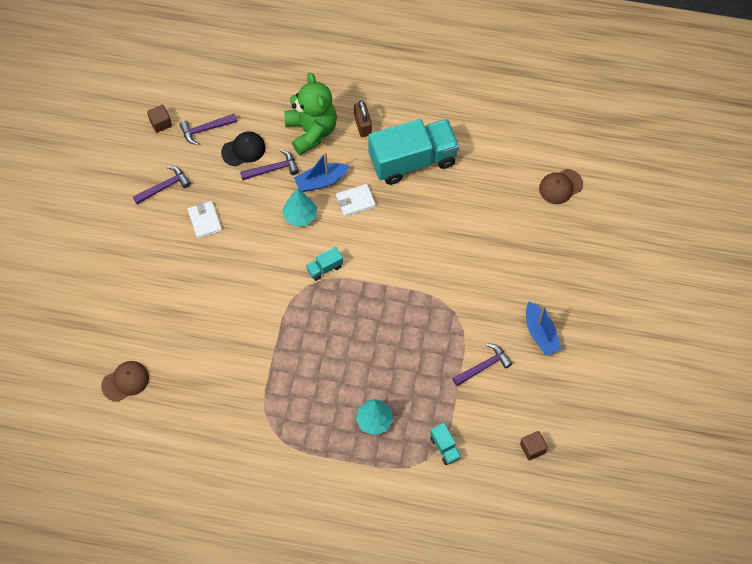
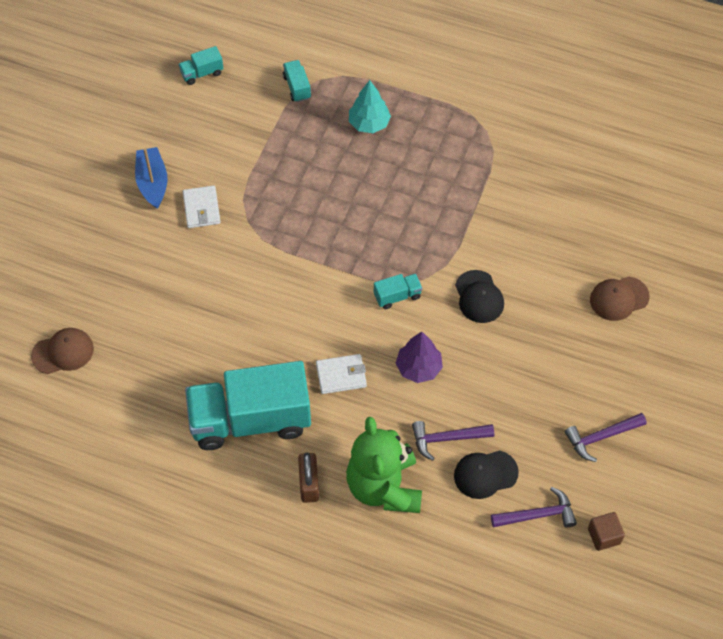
camera: 170 degrees left, 5 degrees down
brown cap [101,361,149,402] -> brown cap moved to [590,276,650,321]
white wallet [188,201,222,239] -> white wallet moved to [183,186,221,228]
turquoise tree [282,189,317,226] -> purple tree [396,332,443,383]
blue boat [294,152,350,192] -> none
purple hammer [452,344,513,386] -> none
brown cube [520,431,548,460] -> turquoise truck [178,46,224,85]
none -> black cap [455,270,504,323]

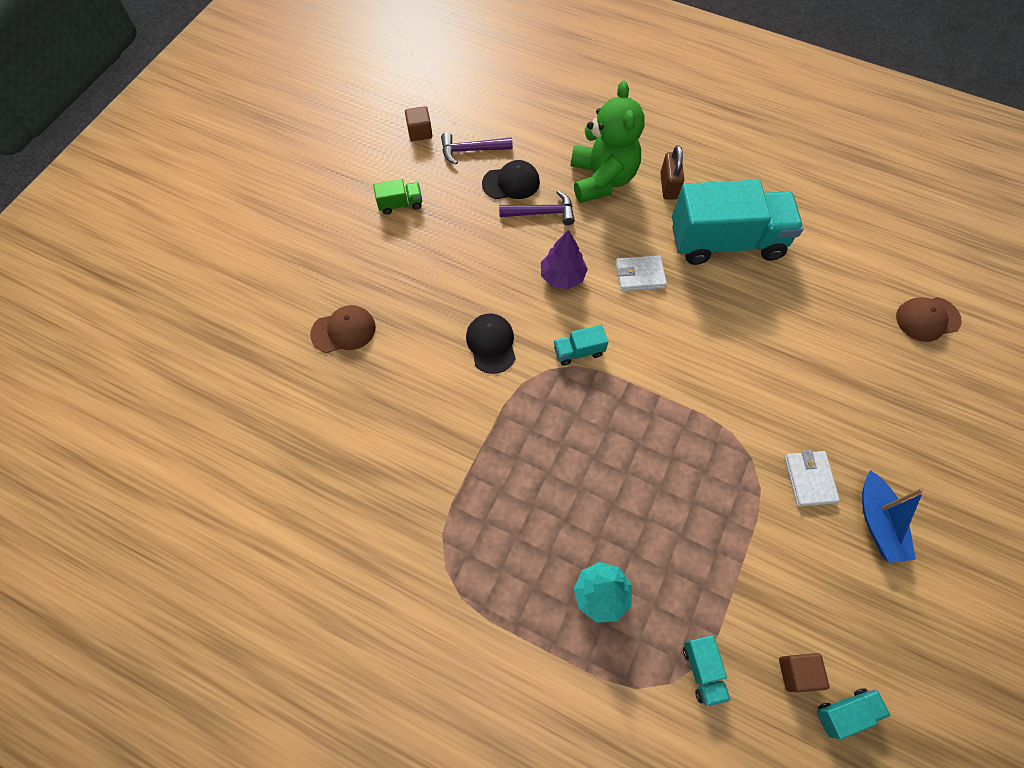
camera: 175 degrees left, 5 degrees up
purple hammer [565,413,646,462] -> green truck [373,179,422,215]
none -> brown cube [779,653,829,692]

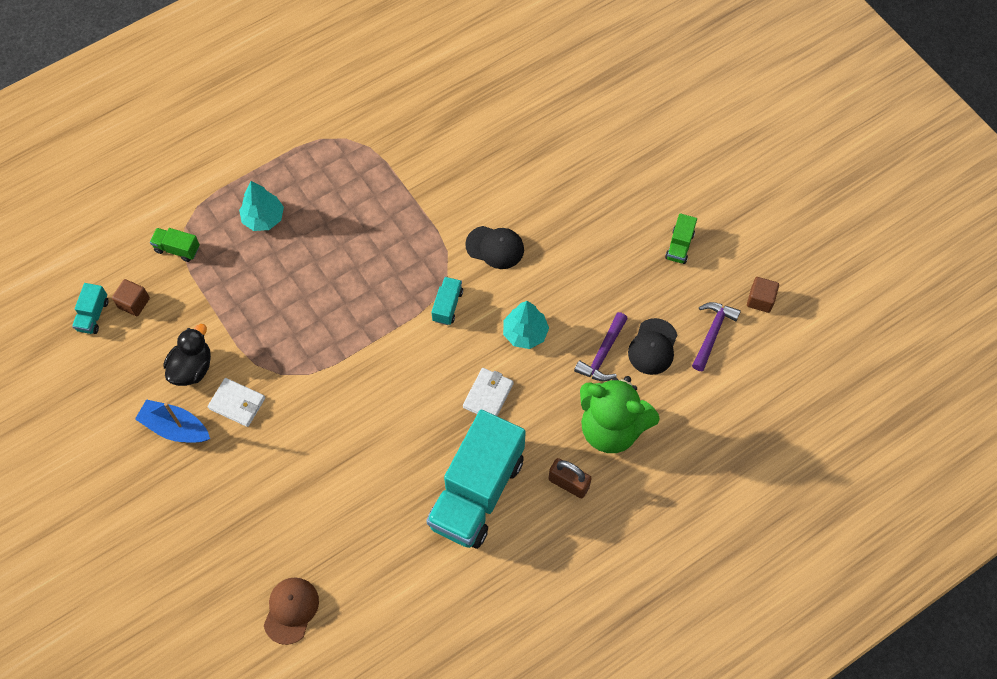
camera: 120 degrees right, 0 degrees up
brown cap [310,305,376,353] -> none
purple tree [541,230,588,289] -> turquoise tree [503,301,549,349]
turquoise truck [683,635,731,706] -> green truck [150,228,200,262]
none -> black duck [163,324,211,386]

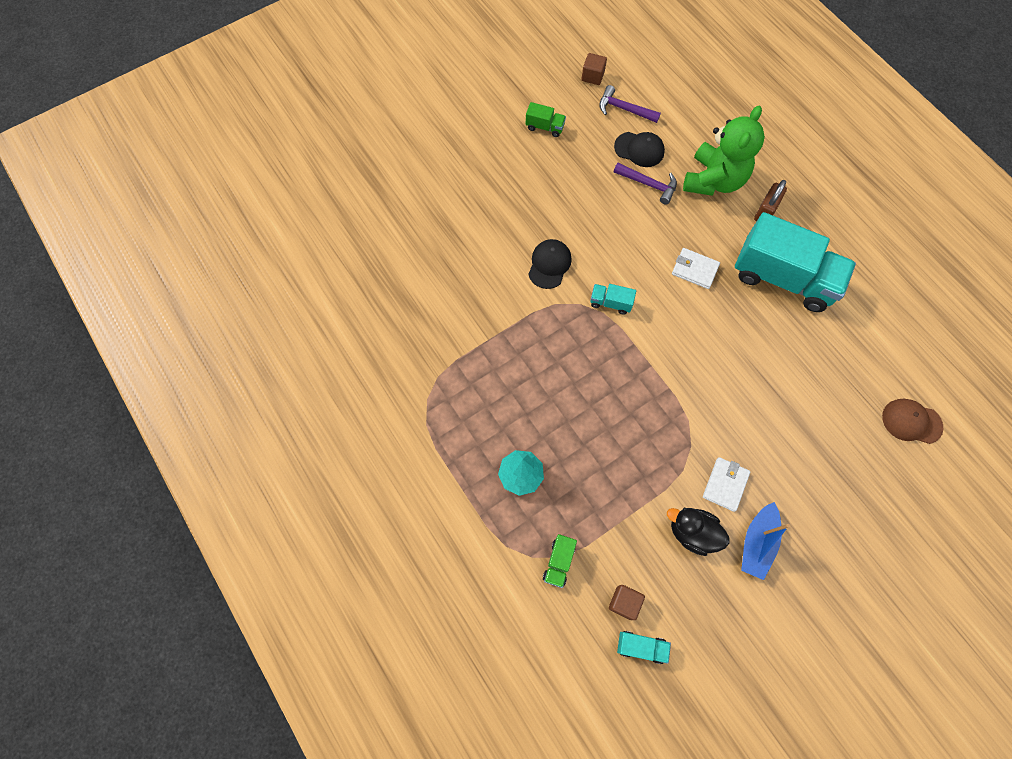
camera: 90 degrees left, 5 degrees up
turquoise tree [503,301,549,349] -> none

